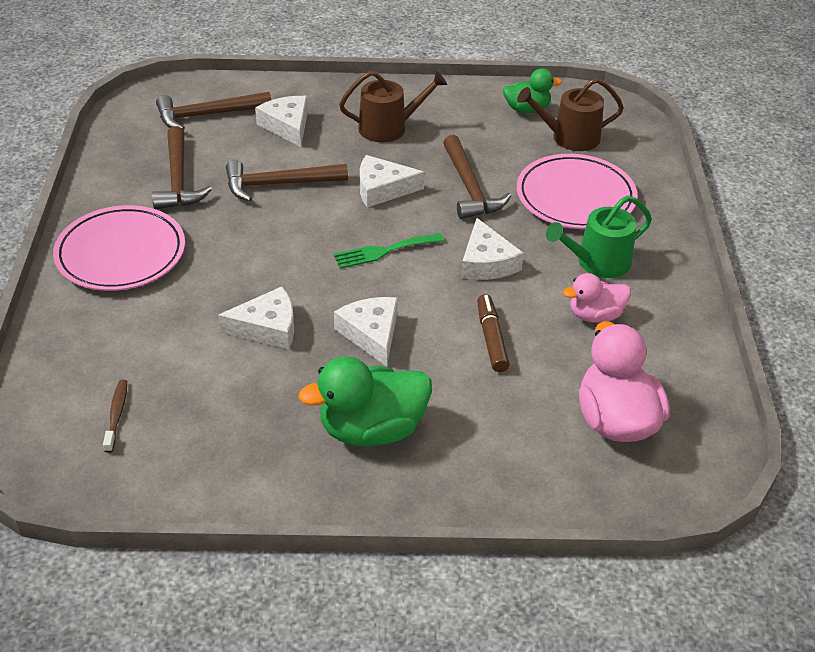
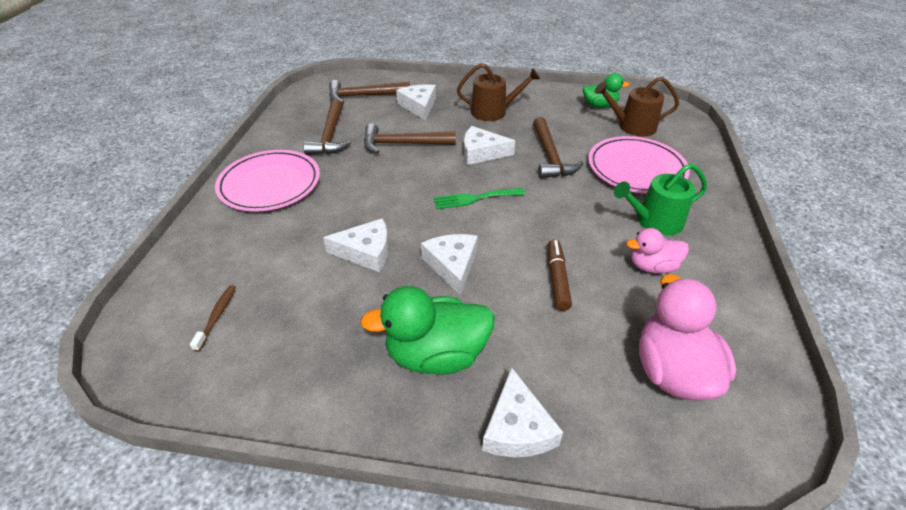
camera: 10 degrees right, 0 degrees up
white cheese [461,218,524,280] -> white cheese moved to [482,367,563,458]

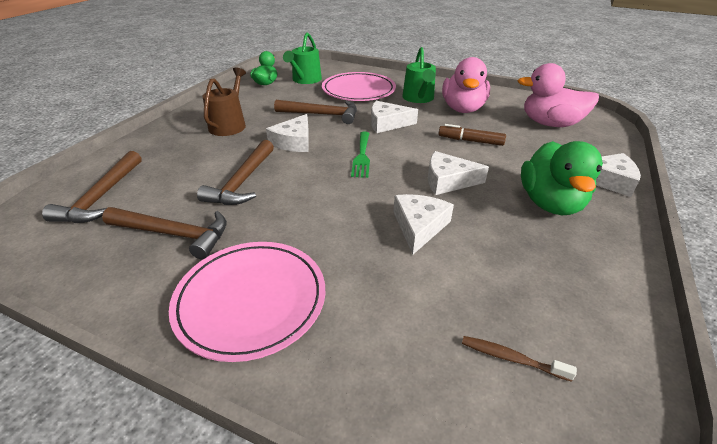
camera: 75 degrees left, 5 degrees down
white cheese [396,84,436,121] -> white cheese moved to [371,101,418,133]
brown watering can [594,77,679,137] -> green watering can [283,32,322,84]
pink duck [626,228,689,273] -> pink duck [442,57,490,113], size x1.67

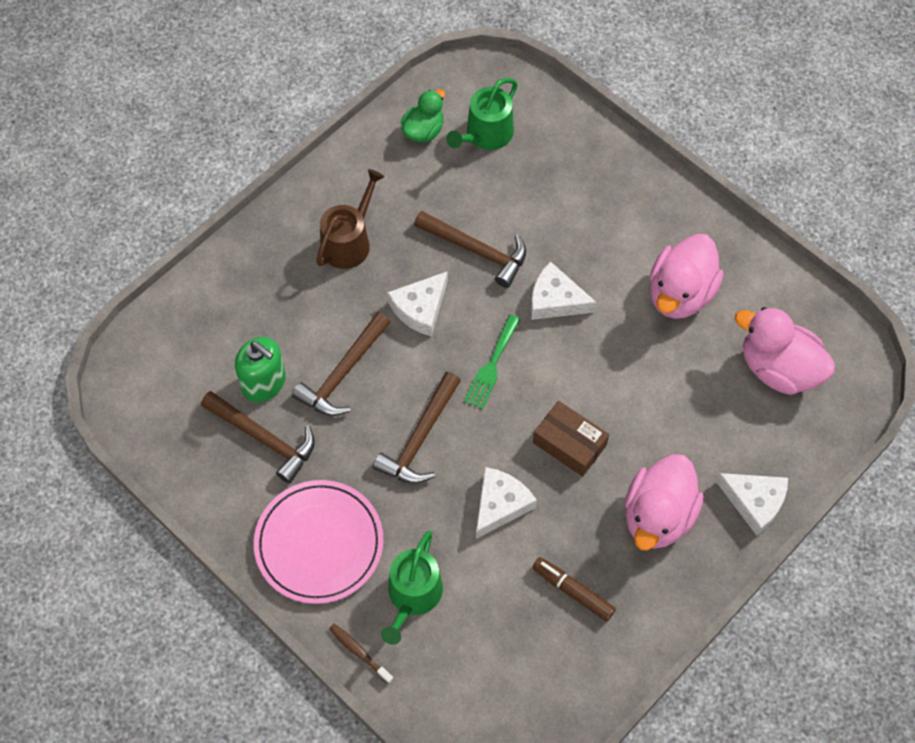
camera: 20 degrees right, 25 degrees up
brown hammer [42,151,142,223] -> brown hammer moved to [373,372,461,484]
pink plate [322,72,396,101] -> none
green watering can [402,47,436,103] -> green watering can moved to [381,531,443,645]
white cheese [428,151,489,195] -> brown box [533,401,609,477]
brown marker [438,124,506,146] -> brown marker moved to [532,557,616,622]
brown toothbrush [462,336,577,382] -> brown toothbrush moved to [329,624,394,684]
green duck [521,141,603,215] -> pink duck [625,454,704,551]
none -> green soap dispenser [235,337,286,402]

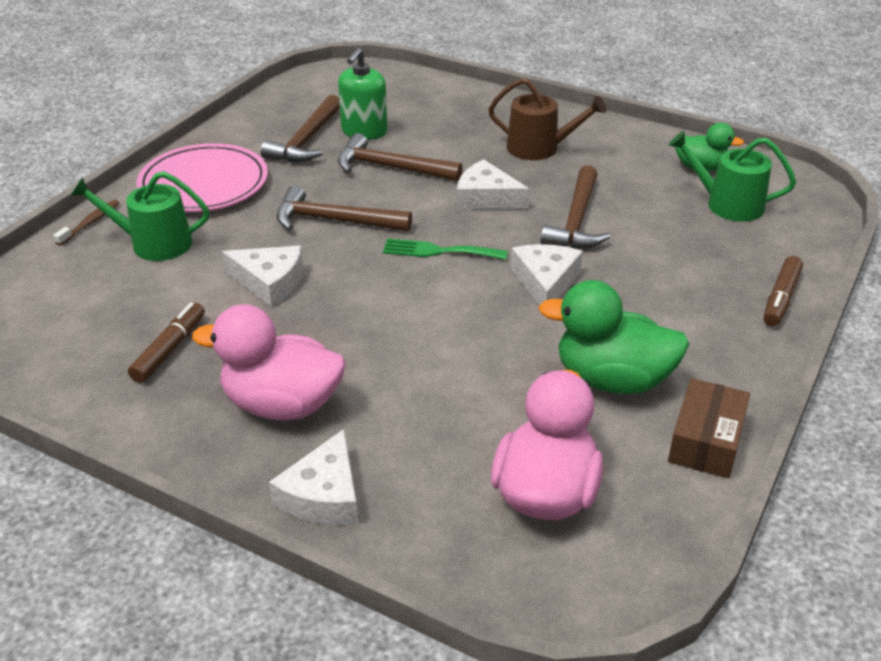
camera: 75 degrees right, 25 degrees down
brown box [533,401,609,477] -> brown box moved to [668,378,750,478]
pink duck [650,234,724,319] -> green duck [538,280,690,394]
none -> brown marker [763,256,803,326]

